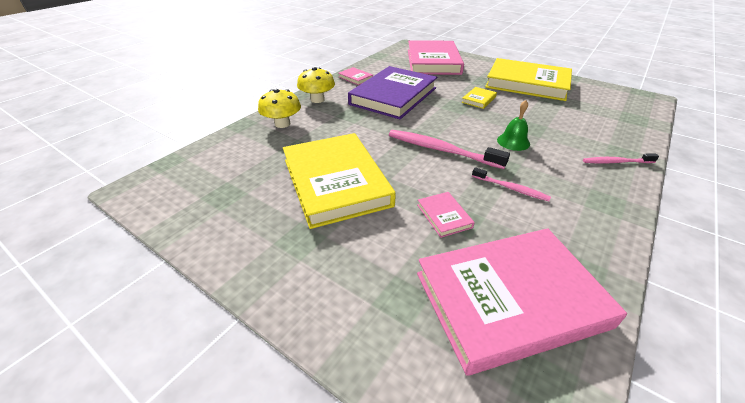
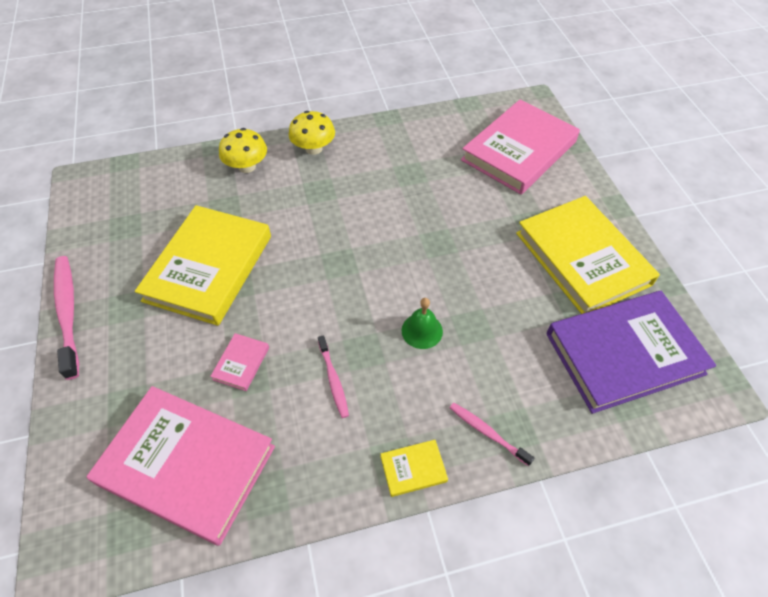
camera: 40 degrees right, 15 degrees up
pink book [339,67,373,85] -> none
purple book [348,66,437,119] -> purple book moved to [546,291,716,414]
pink toothbrush [389,130,510,169] -> pink toothbrush moved to [54,256,79,380]
yellow book [461,87,497,109] -> yellow book moved to [381,440,448,497]

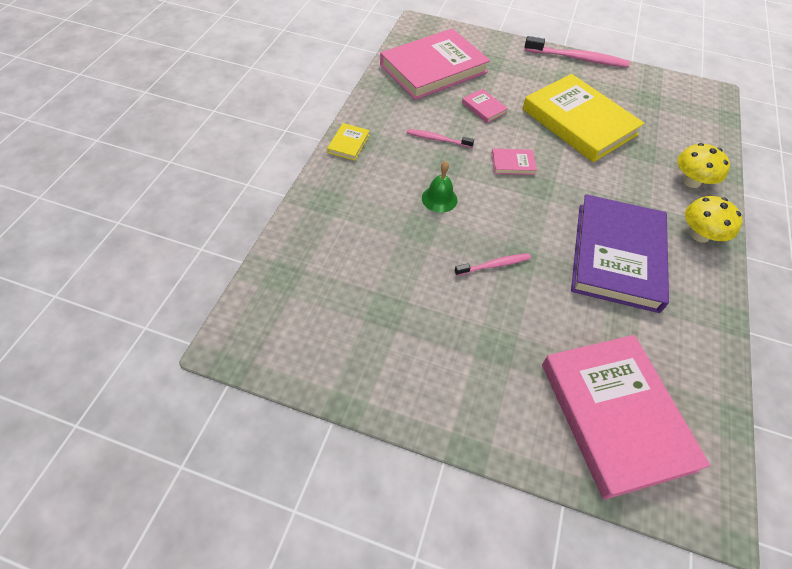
camera: 120 degrees right, 0 degrees up
pink toothbrush [450,402,534,466] -> pink toothbrush moved to [454,253,531,276]
yellow book [516,196,660,314] -> none
purple book [546,291,716,414] -> purple book moved to [571,194,669,313]
none -> pink book [491,149,537,175]

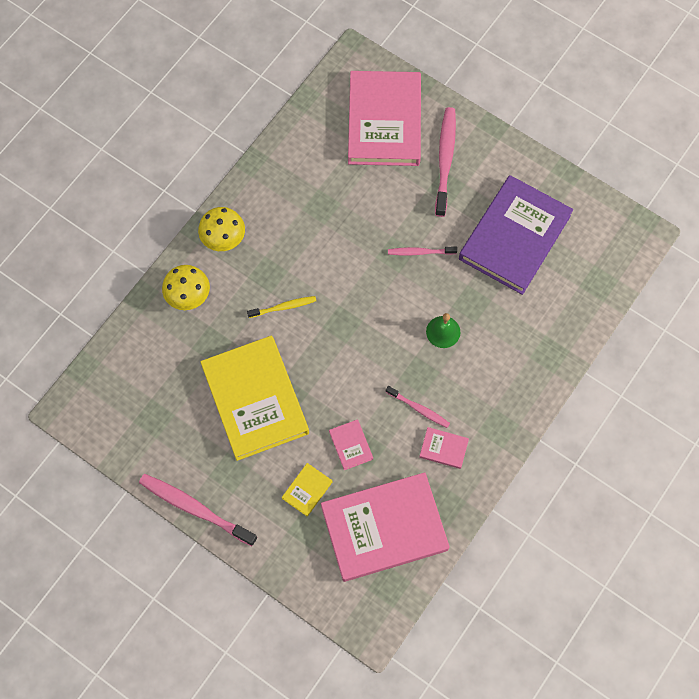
camera: 160 degrees left, 15 degrees up
yellow book [327,123,370,161] -> yellow book moved to [282,463,332,516]
pink book [491,149,537,175] -> pink book moved to [419,427,469,469]
purple book [571,194,669,313] -> purple book moved to [459,175,573,295]
none -> yellow toothbrush [247,296,316,318]
none -> pink toothbrush [435,107,456,217]

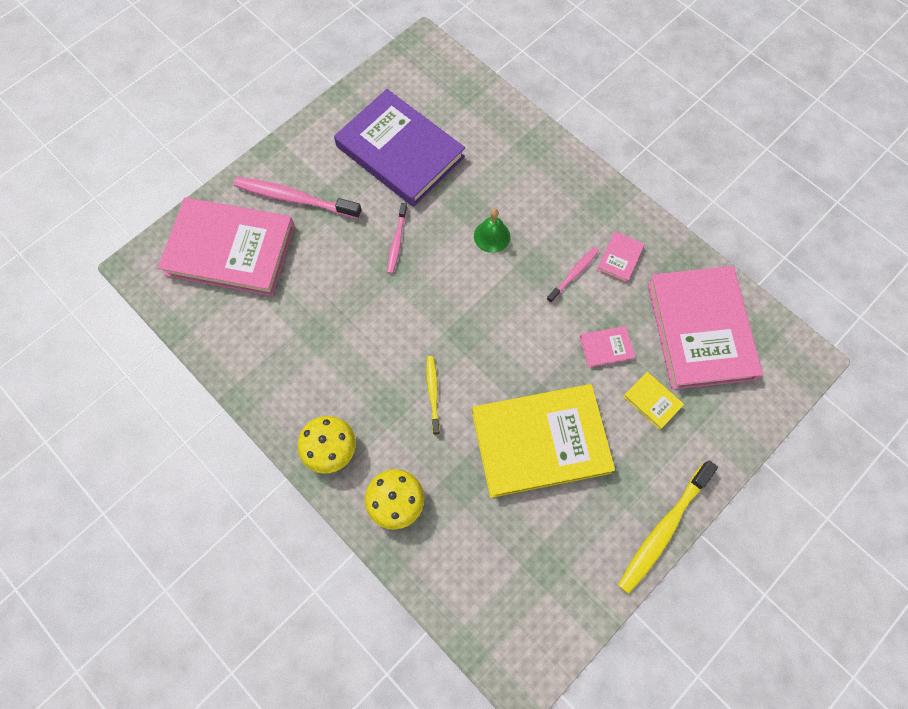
camera: 80 degrees left, 0 degrees up
pink toothbrush [139,474,257,546] -> yellow toothbrush [618,460,718,594]

